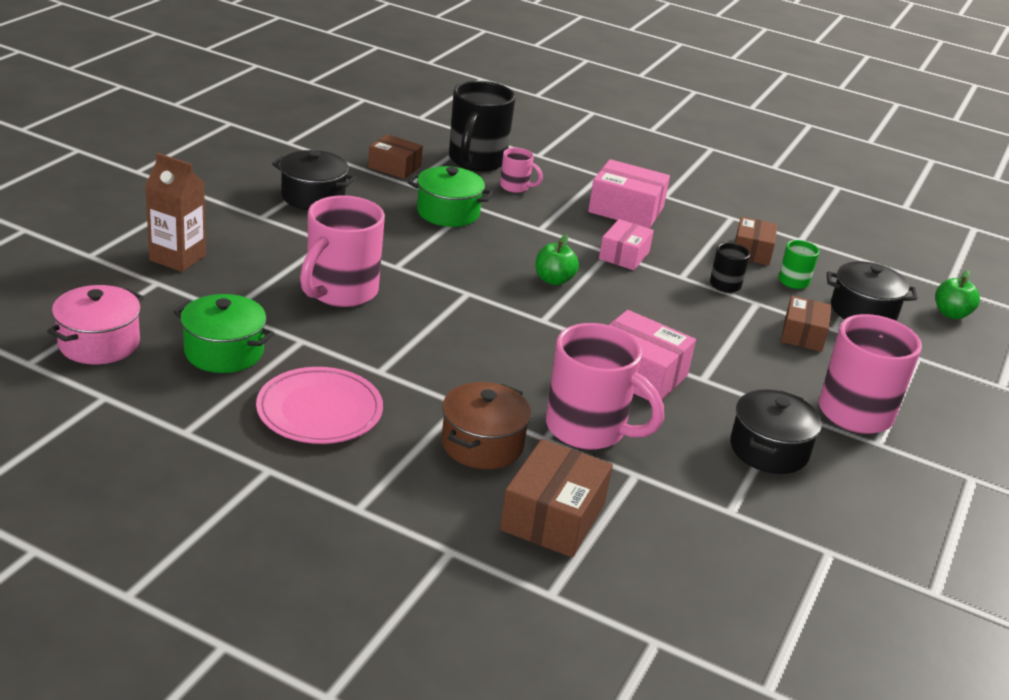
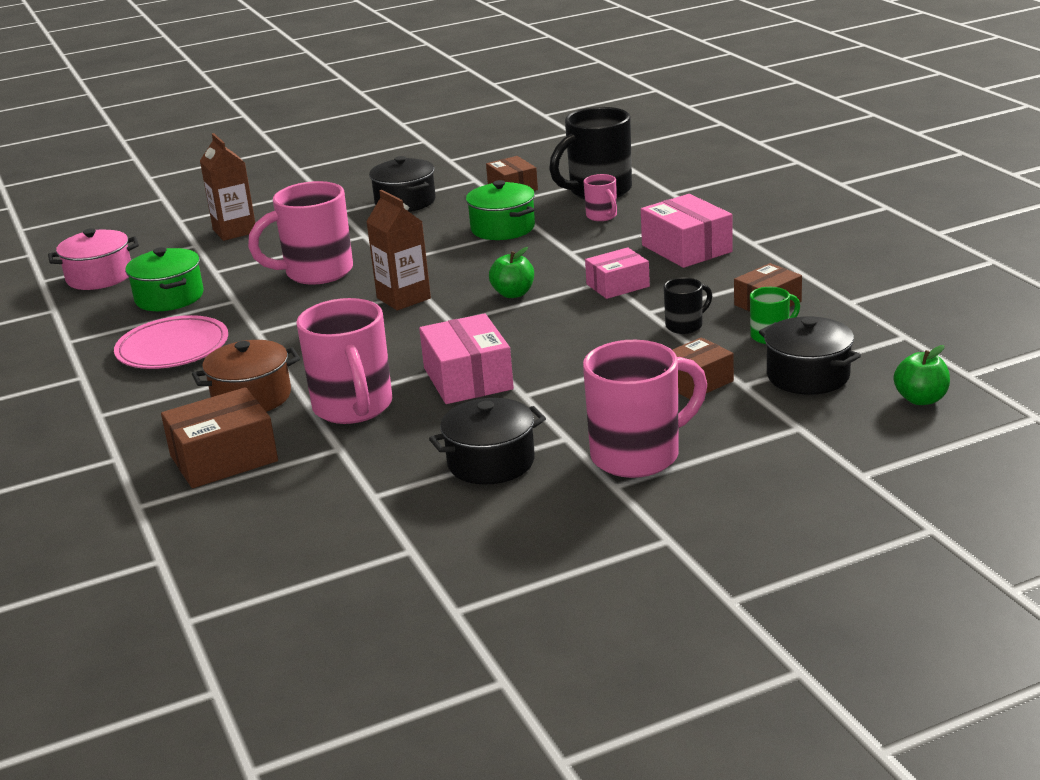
camera: 45 degrees right, 5 degrees down
none -> brown carton [366,190,431,310]

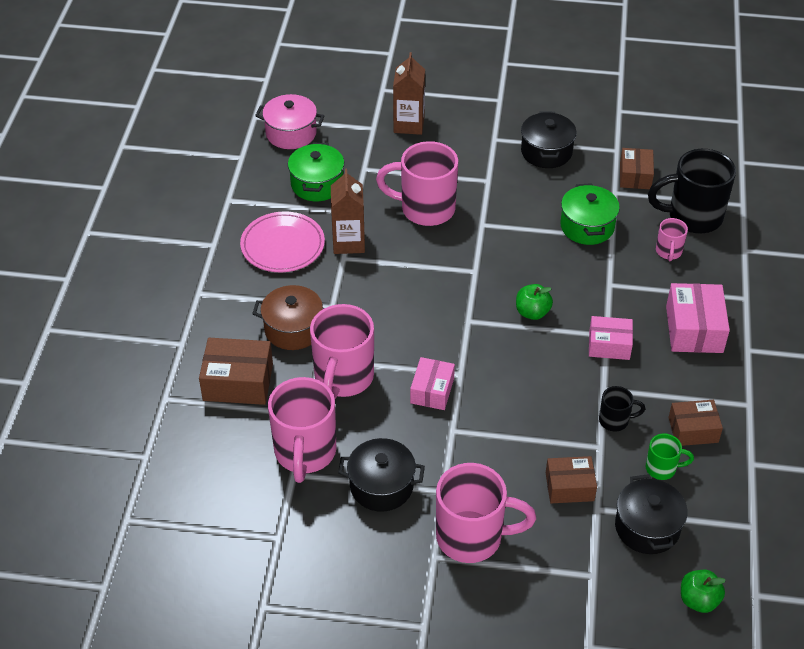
camera: 30 degrees right, 20 degrees up
brown carton [366,190,431,310] -> brown carton moved to [331,169,365,254]
pink box [419,313,514,404] -> pink box [410,357,455,410], size x0.66
none -> pink mug [268,377,336,483]

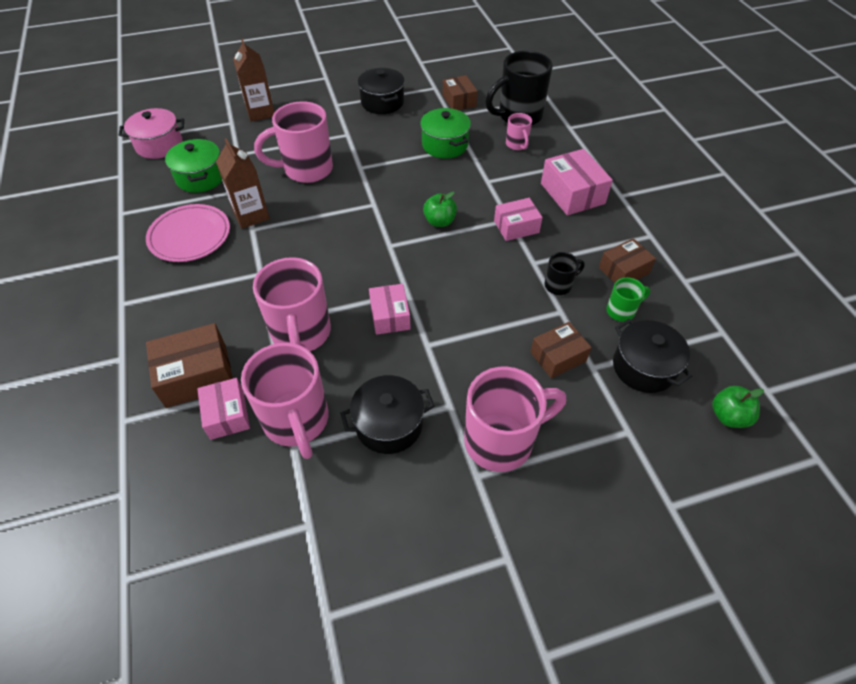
camera: 25 degrees left, 5 degrees up
brown pot [252,285,324,350] -> none
none -> pink box [197,378,250,440]

